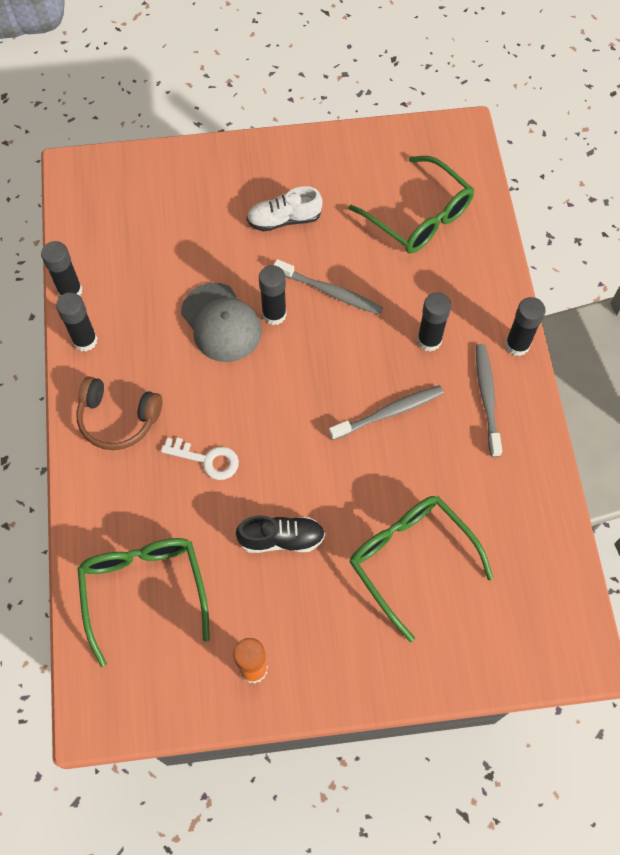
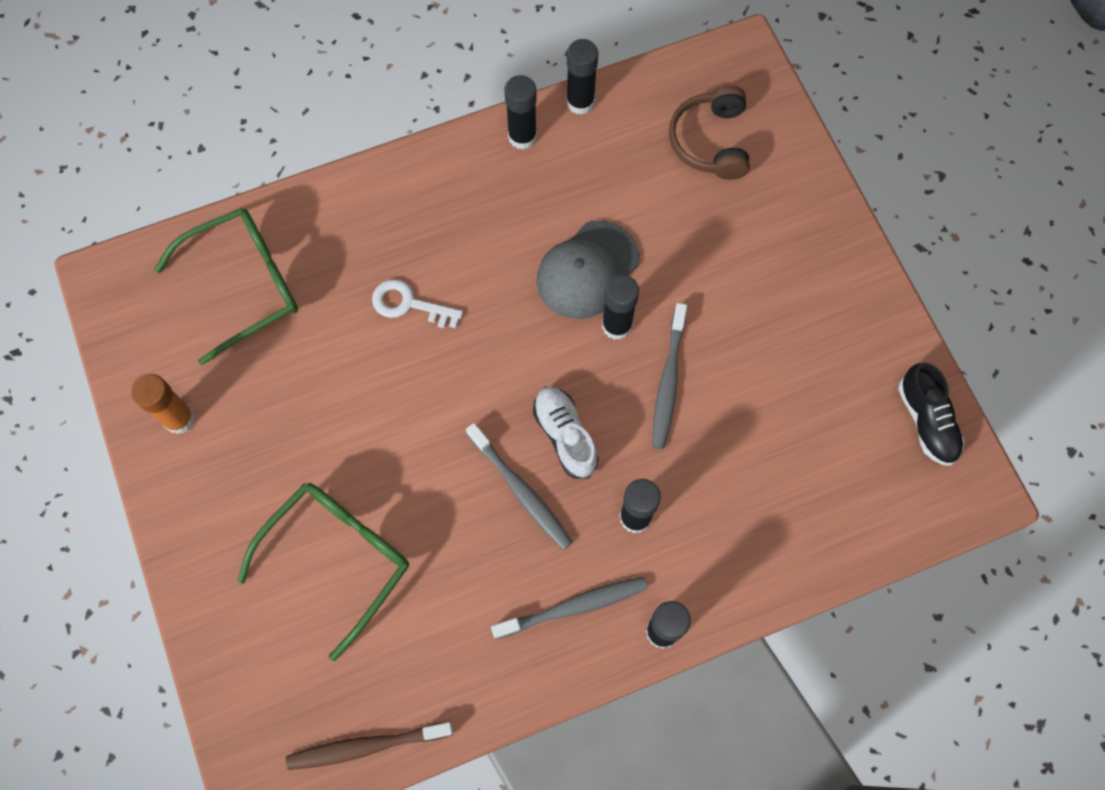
camera: 75 degrees right, 5 degrees up
brown headphones [76,376,162,450] -> brown headphones moved to [669,85,750,180]
white key [161,438,239,480] -> white key turned 105 degrees clockwise [372,279,463,328]
black shoe [236,515,325,553] -> black shoe moved to [898,363,965,466]
white shoe [247,186,322,231] -> white shoe moved to [533,386,599,478]
green glasses [349,156,474,253] -> none
none -> brown toothbrush [286,722,453,770]

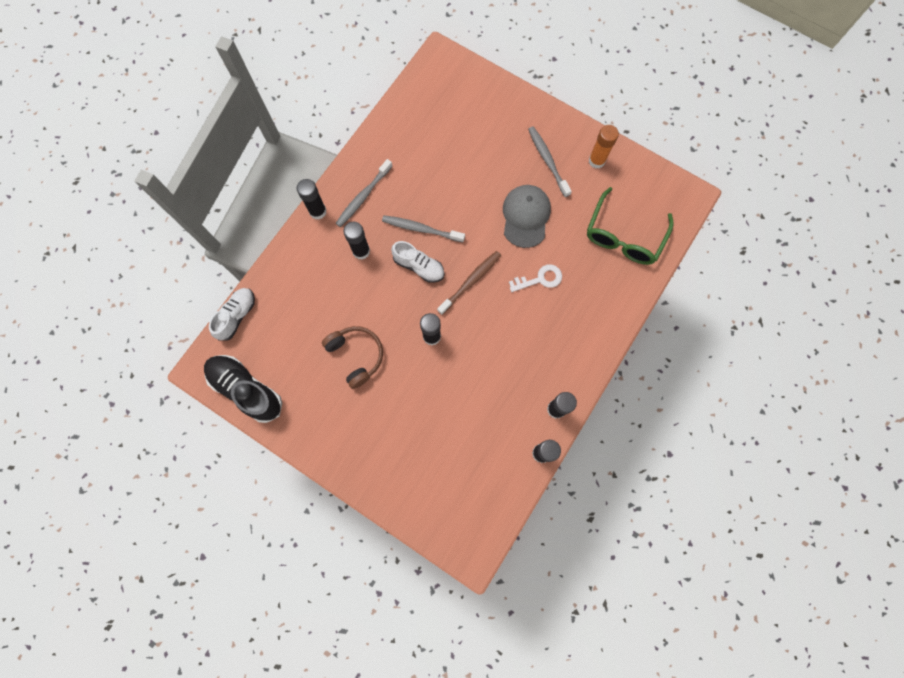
camera: 145 degrees right, 5 degrees up
green glasses [237,483,409,661] -> none
brown toothbrush [286,722,453,770] -> brown toothbrush moved to [437,251,501,315]
grey cap [536,221,639,319] -> grey cap moved to [503,185,551,248]
grey toothbrush [652,303,687,449] -> grey toothbrush moved to [528,126,572,197]
brown headphones [669,85,750,180] -> brown headphones moved to [322,326,383,389]
black shoe [898,363,965,466] -> black shoe [204,355,282,423], size x1.52
none -> white shoe [209,288,255,341]

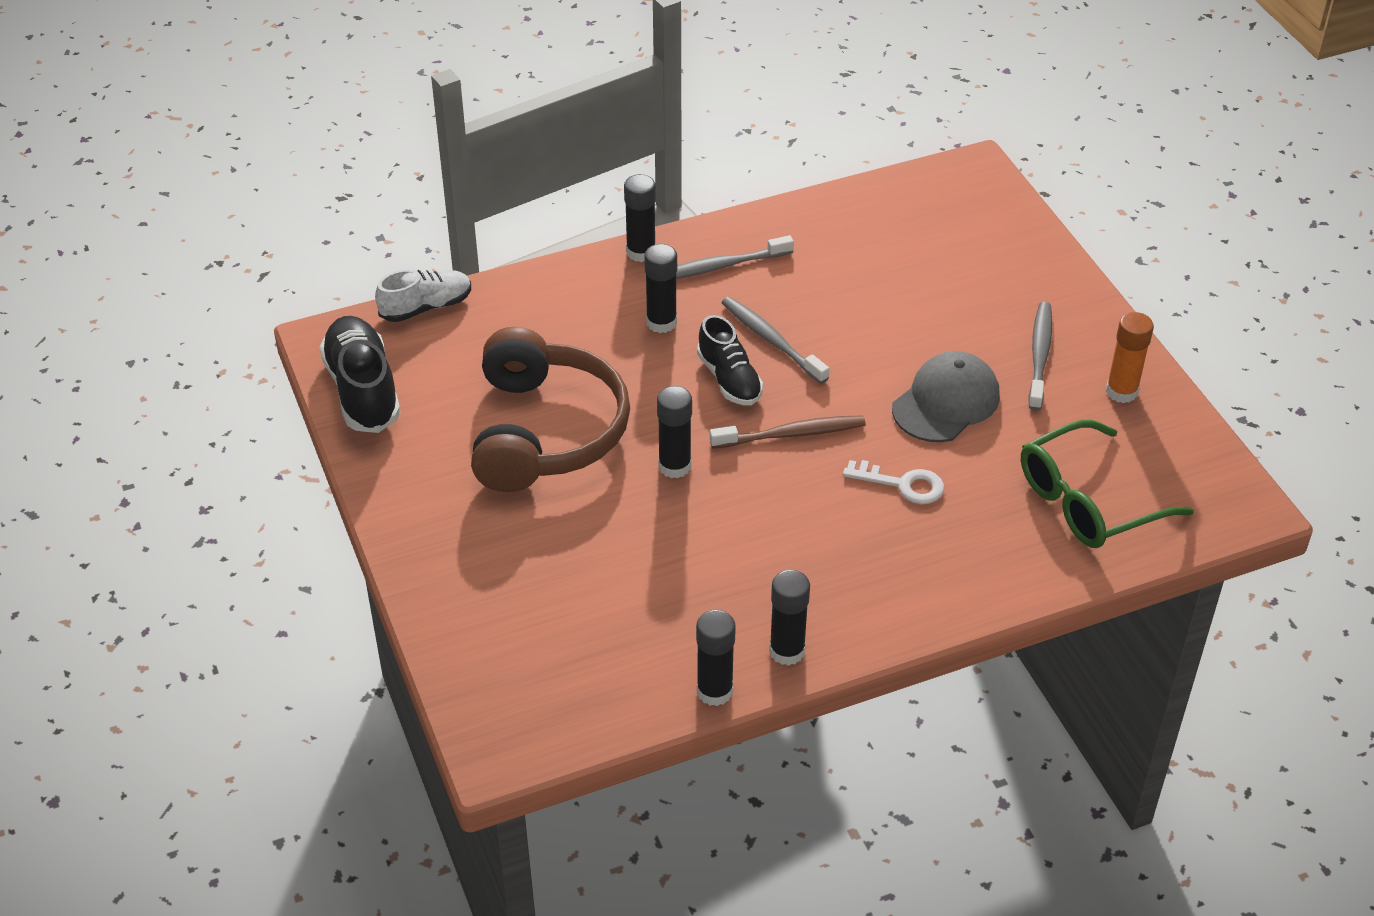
camera: 35 degrees right, 30 degrees down
brown headphones [322,326,383,389] -> brown headphones [471,327,630,492], size x1.73
white shoe [391,241,444,283] -> black shoe [697,315,763,405]

